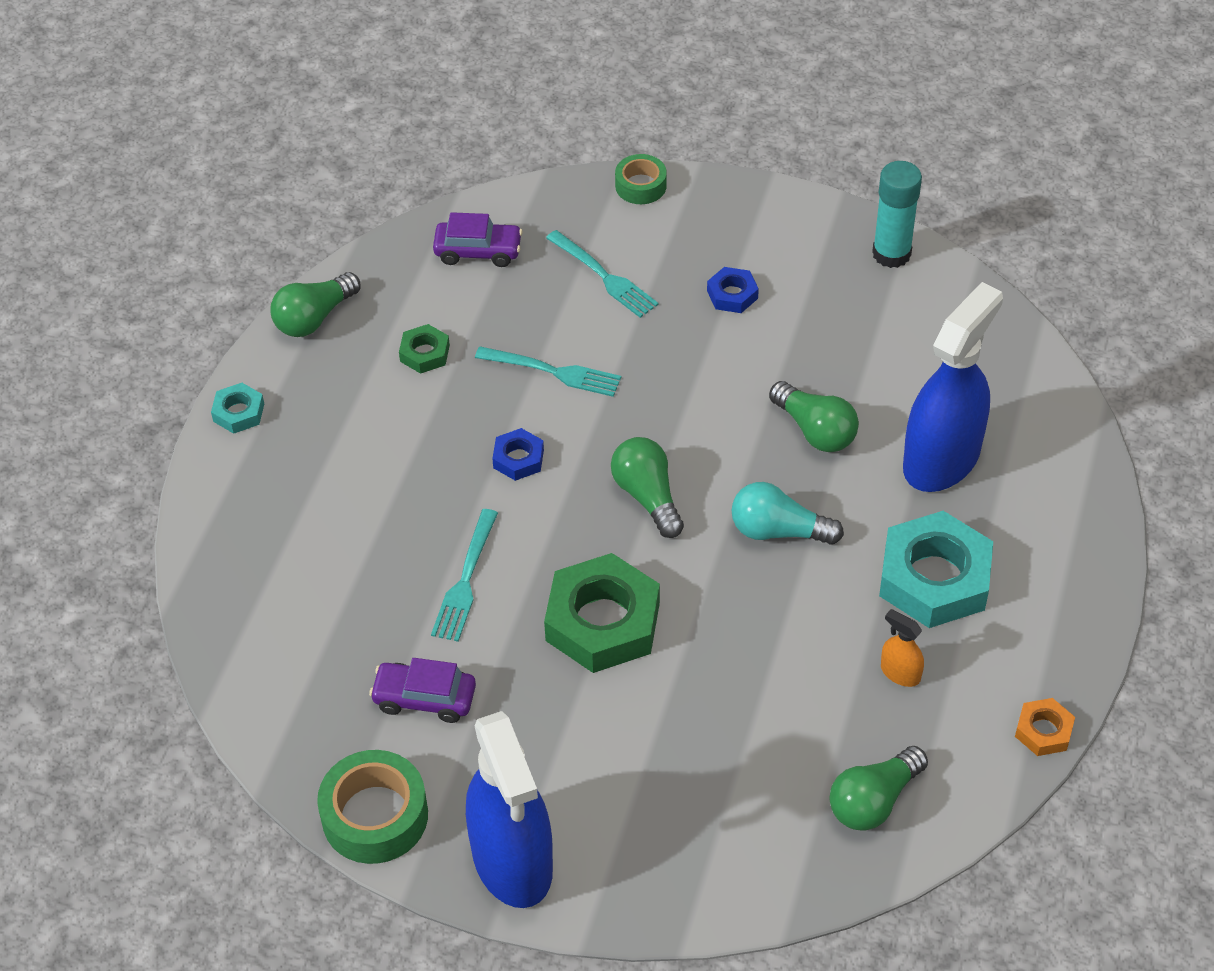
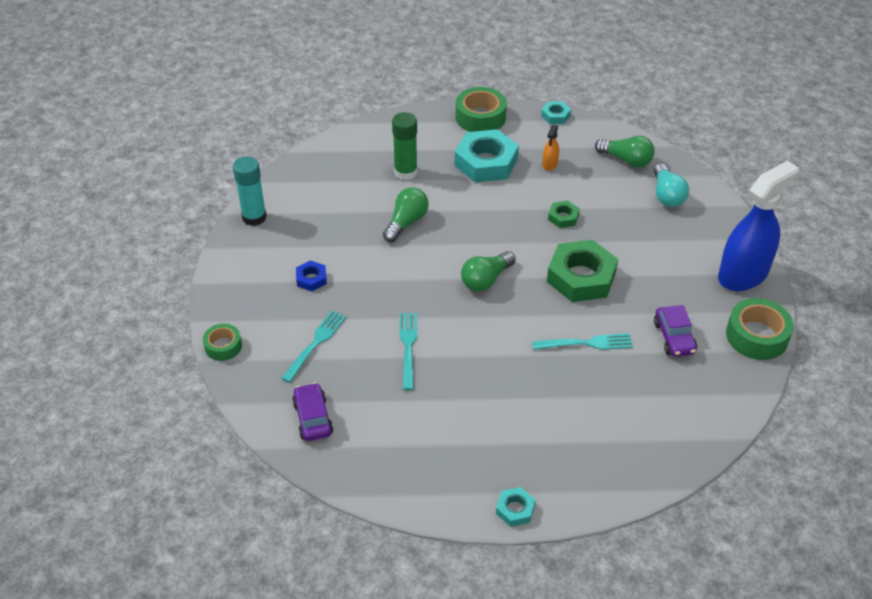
camera: 110 degrees left, 5 degrees down
green light bulb [271,272,361,337] -> none
green nut [399,324,450,374] -> green nut moved to [548,201,580,228]
blue nut [492,428,544,481] -> none
turquoise light bulb [731,482,844,545] -> turquoise light bulb moved to [653,163,689,207]
blue spray bottle [903,282,1003,492] -> green glue stick [392,112,418,180]
orange nut [1015,698,1075,756] -> turquoise nut [541,101,571,124]
none -> green tape [456,87,507,132]

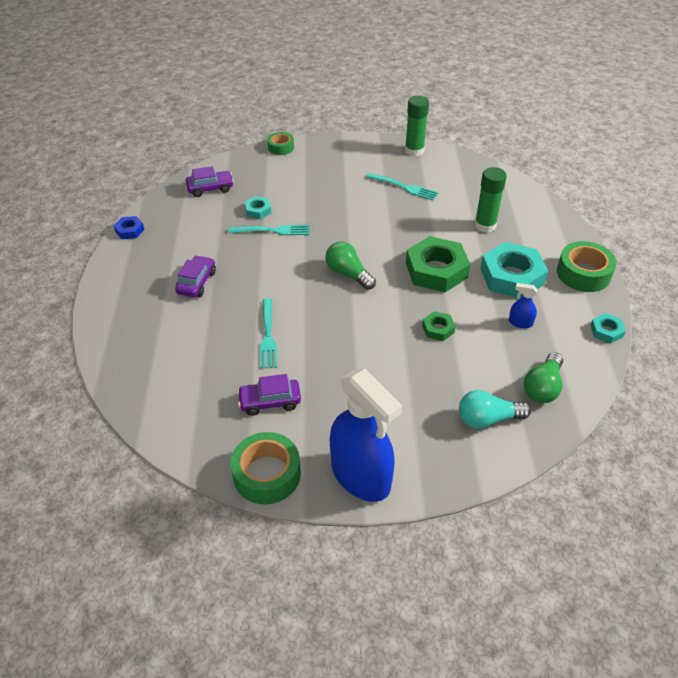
camera: 90 degrees right, 0 degrees up
turquoise glue stick [233,156,267,226] -> green glue stick [405,95,429,156]
turquoise fork [281,311,346,383] -> turquoise fork moved to [366,173,438,200]
blue nut [296,261,327,291] -> blue nut moved to [113,216,144,239]
green light bulb [383,187,429,242] -> none
turquoise nut [496,487,535,527] -> turquoise nut moved to [244,196,271,219]
orange spray bottle [542,125,559,171] -> blue spray bottle [509,283,538,328]
green nut [547,240,618,302] -> green nut moved to [406,236,470,292]
none -> purple car [175,255,216,297]

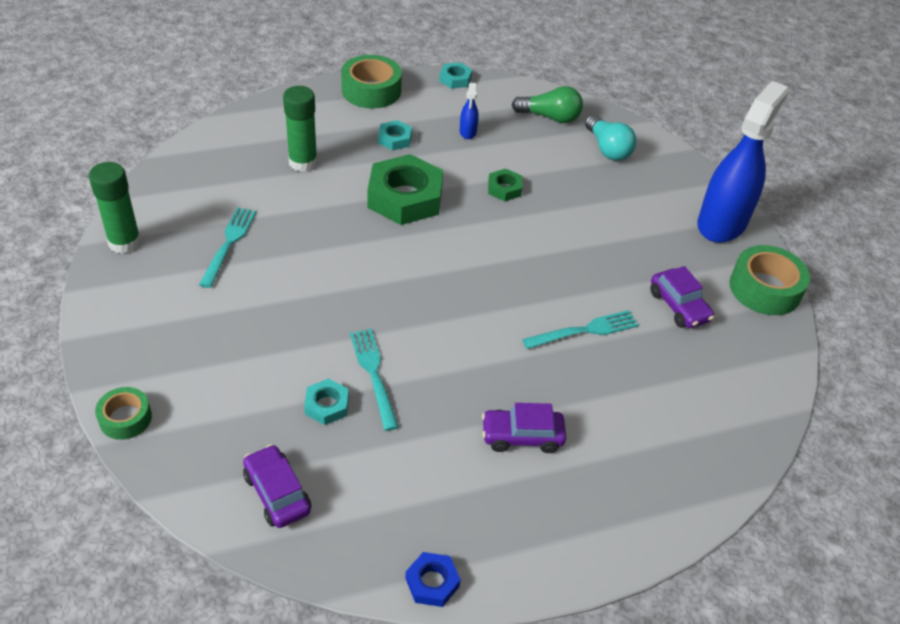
camera: 110 degrees left, 0 degrees up
green light bulb [325,242,376,290] -> none
turquoise nut [480,242,548,299] -> turquoise nut [378,120,412,151], size x0.48

